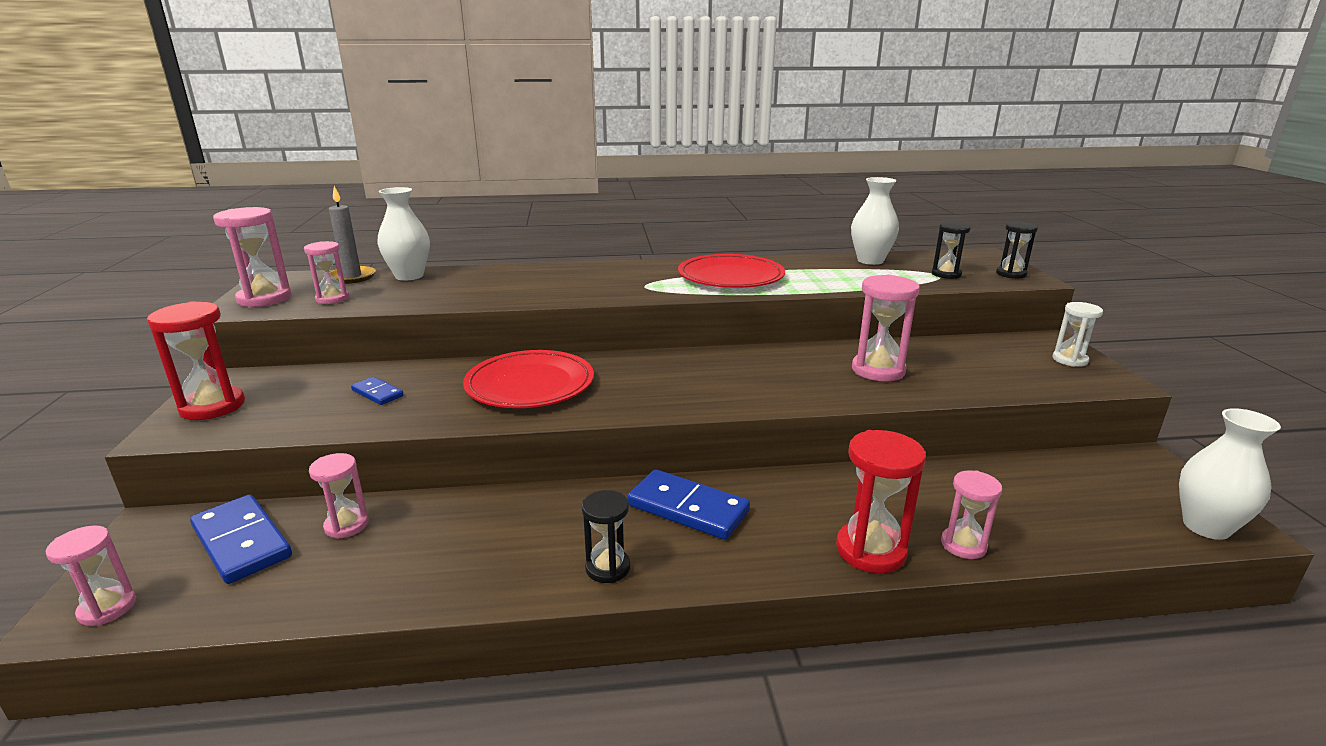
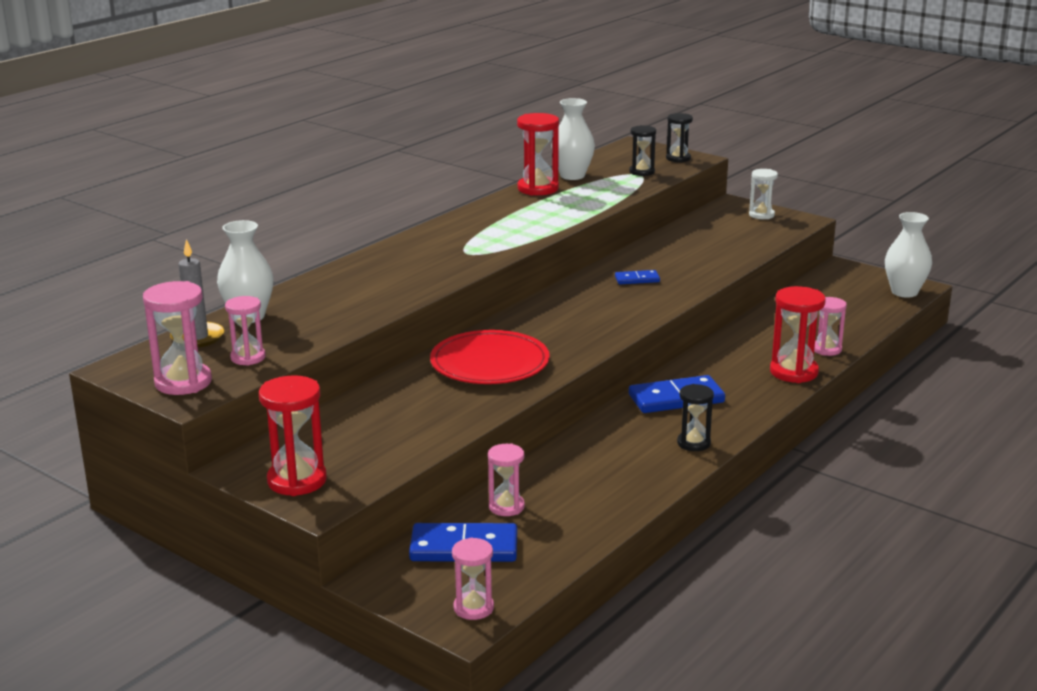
camera: 45 degrees left, 0 degrees up
blue domino [351,377,404,405] -> blue domino moved to [615,270,660,284]
red plate [678,254,785,288] -> none
pink hourglass [852,275,920,381] -> none
none -> red hourglass [517,113,559,196]

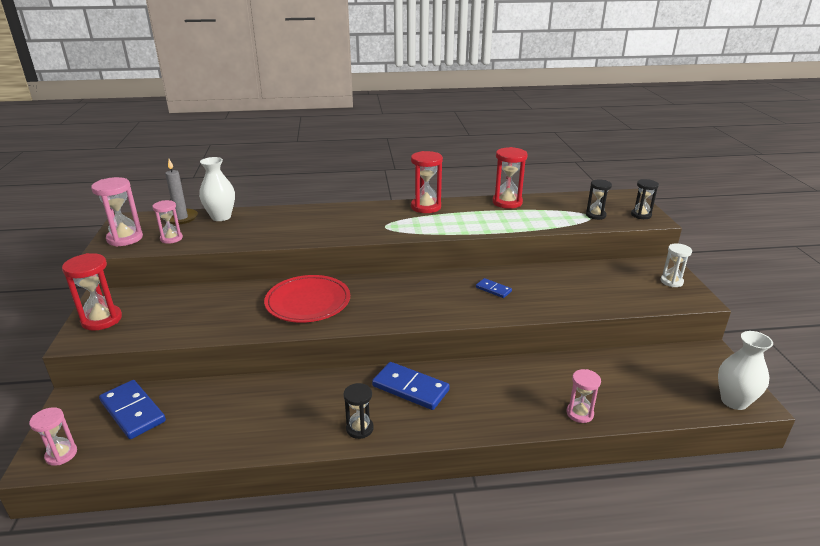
camera: 45 degrees right, 5 degrees up
pink hourglass [488,444,525,516] -> none
white vase [551,98,595,180] -> none
red hourglass [770,286,826,383] -> red hourglass moved to [411,151,443,213]

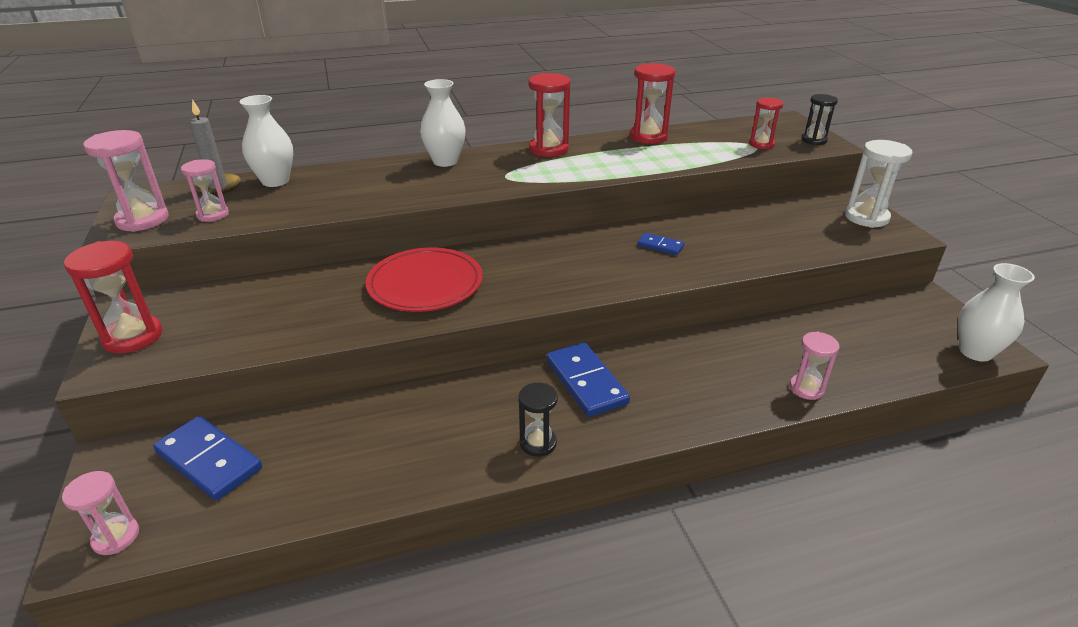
camera: 10 degrees left, 5 degrees up
blue domino [372,362,450,410] -> blue domino turned 45 degrees clockwise [547,342,630,417]
black hourglass [586,179,612,220] -> red hourglass [749,98,784,149]
white hourglass [660,243,692,287] -> white hourglass [845,140,913,228], size x1.58
none -> white vase [420,79,466,167]

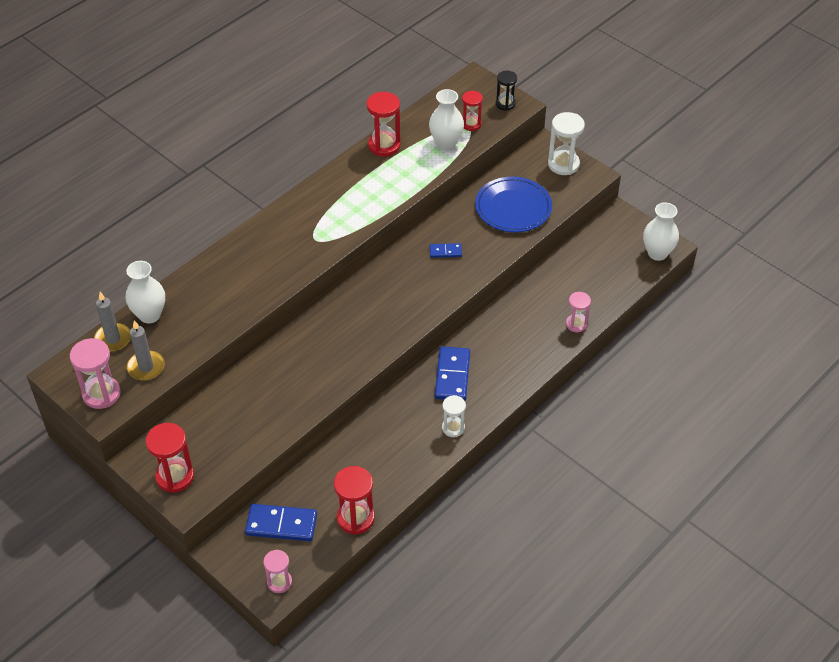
camera: 30 degrees left, 15 degrees up
pink hourglass [181,159,229,222] -> grey candle [127,320,165,381]
red plate [366,247,483,312] -> none
white vase [420,79,466,167] -> white vase moved to [429,89,464,150]
black hourglass [519,383,558,457] -> white hourglass [442,395,466,437]
red hourglass [529,73,571,157] -> red hourglass moved to [334,466,375,535]
blue domino [547,342,630,417] -> blue domino turned 60 degrees clockwise [435,347,470,401]
none -> blue plate [475,177,552,232]

